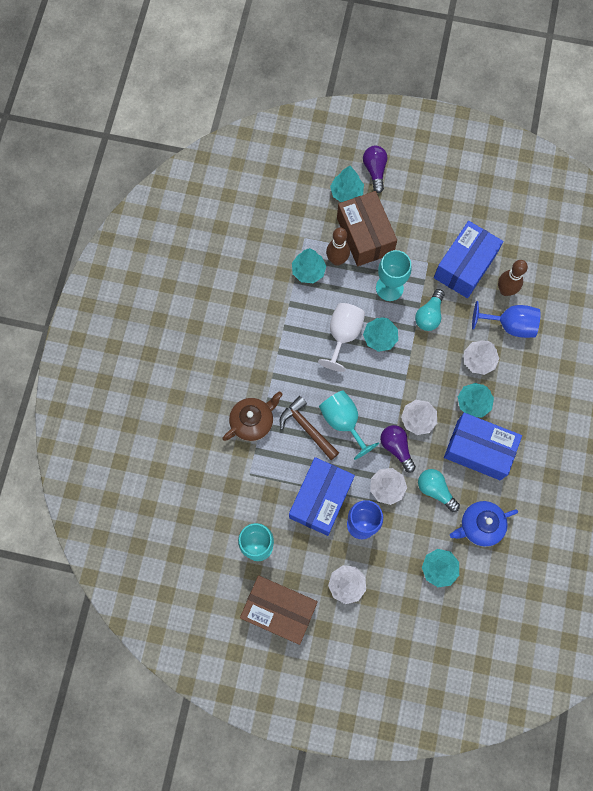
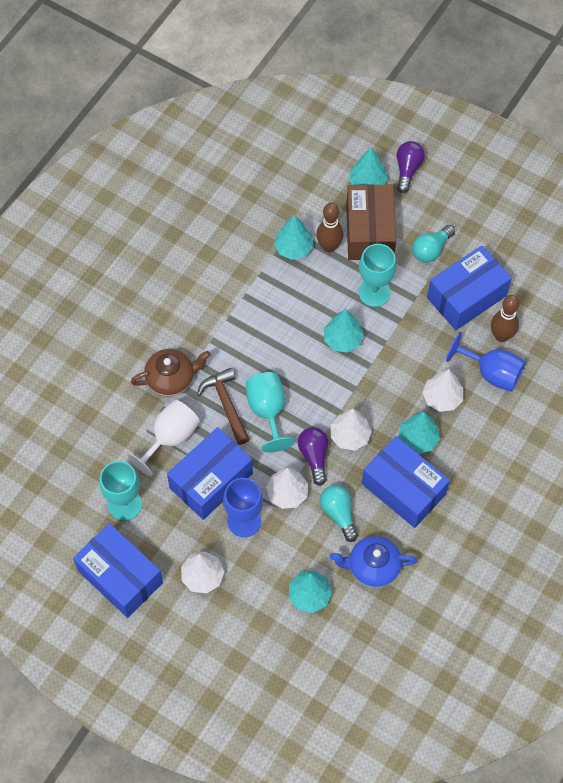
camera: 20 degrees right, 10 degrees down
brown box [240,575,318,645] -> blue box [73,523,163,618]
white goblet [318,303,365,372] -> white goblet moved to [126,400,200,477]
turquoise light bulb [415,289,444,331] -> turquoise light bulb moved to [412,225,455,263]

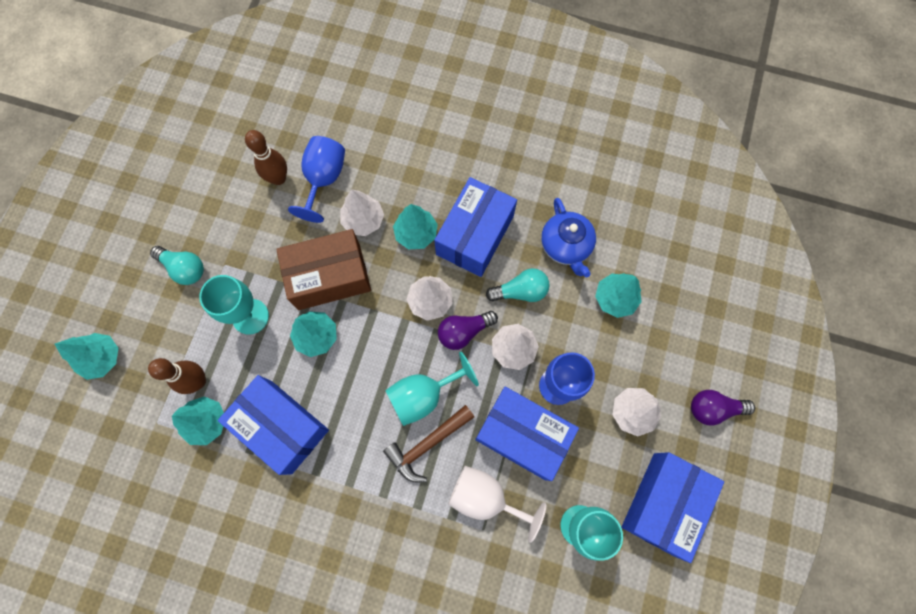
camera: 105 degrees left, 10 degrees up
brown teapot [131,349,211,396] -> none
turquoise light bulb [320,485,358,542] -> turquoise light bulb turned 150 degrees counterclockwise [486,268,550,302]
brown box [346,184,396,260] -> brown box moved to [276,229,371,310]
purple light bulb [397,141,425,193] -> purple light bulb moved to [691,390,755,426]
blue box [427,246,512,330] -> blue box moved to [218,375,329,475]

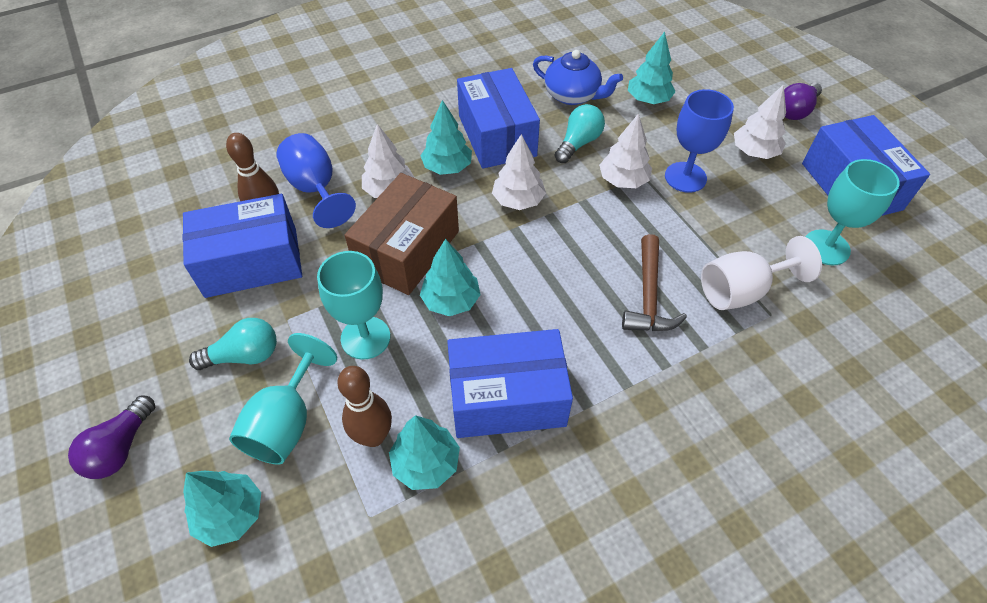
camera: 45 degrees left, 20 degrees down
turquoise goblet [385,352,479,426] -> turquoise goblet moved to [229,333,337,465]
purple light bulb [438,311,498,350] -> purple light bulb moved to [68,395,155,479]
blue box [475,387,579,481] -> blue box moved to [183,194,302,298]

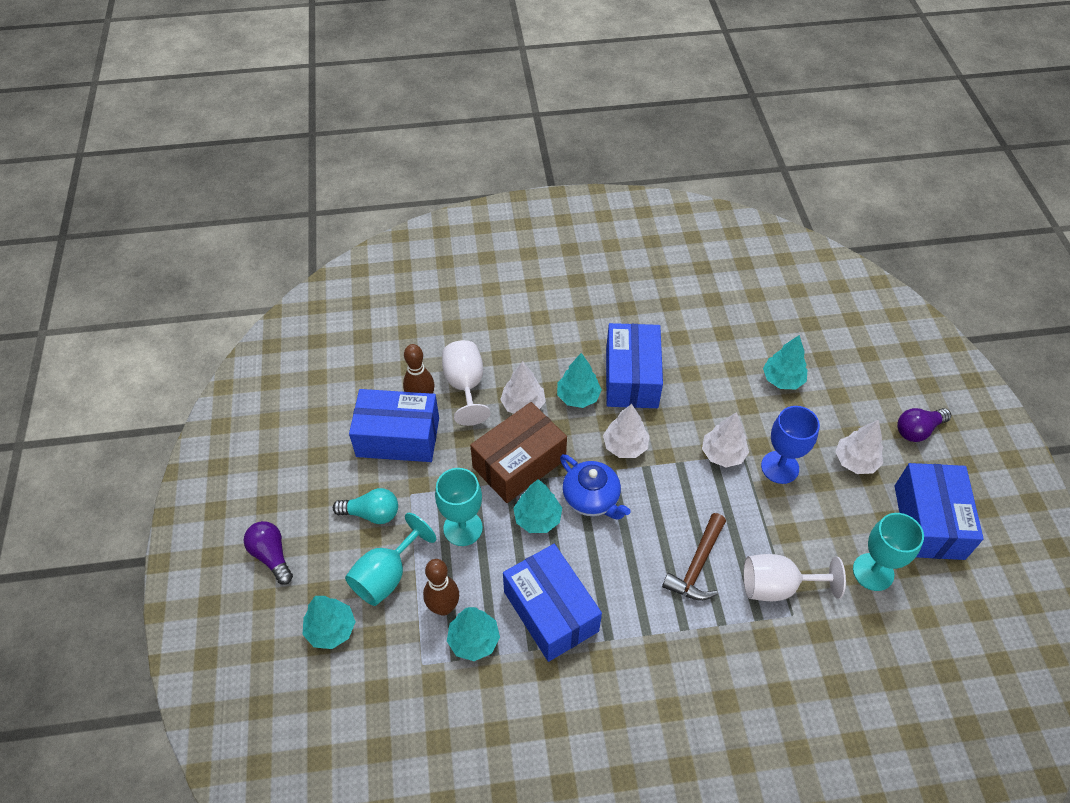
camera: 20 degrees right, 0 degrees up
purple light bulb [68,395,155,479] -> purple light bulb turned 105 degrees clockwise [243,521,293,585]
blue goblet [276,133,356,228] -> white goblet [442,340,491,426]
blue box [447,329,573,438] -> blue box turned 45 degrees clockwise [503,544,602,662]
blue teapot [533,50,623,105] -> blue teapot moved to [560,454,631,519]
turquoise light bulb [554,104,605,163] -> none

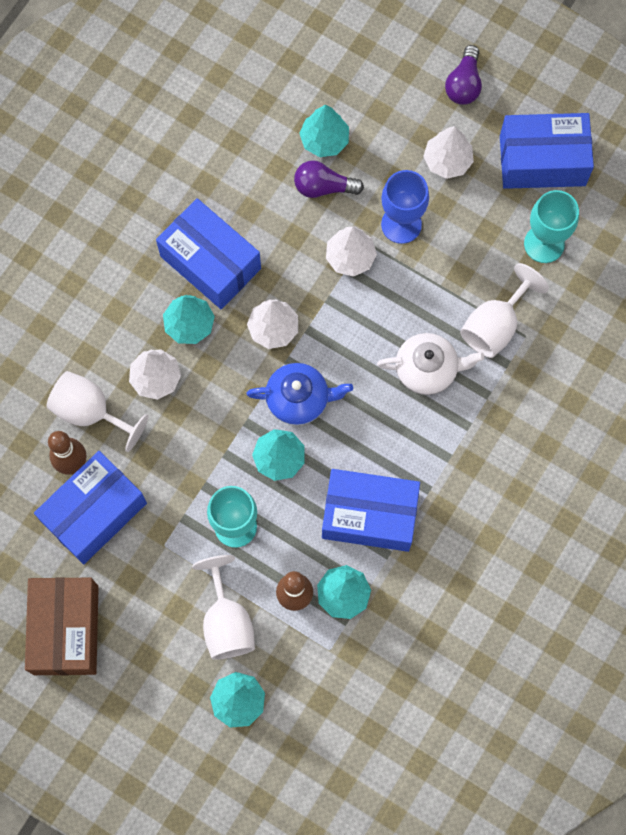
camera: 50 degrees left, 20 degrees up
purple light bulb [243,521,293,585] -> purple light bulb moved to [294,160,364,198]
turquoise light bulb [333,488,398,524] -> none
turquoise goblet [345,513,436,606] -> white goblet [192,555,255,660]
brown box [470,402,567,503] -> brown box moved to [25,577,99,675]
brown hammer [662,513,726,601] -> white teapot [377,333,485,395]
blue box [895,463,984,560] -> blue box turned 45 degrees counterclockwise [500,113,594,189]

